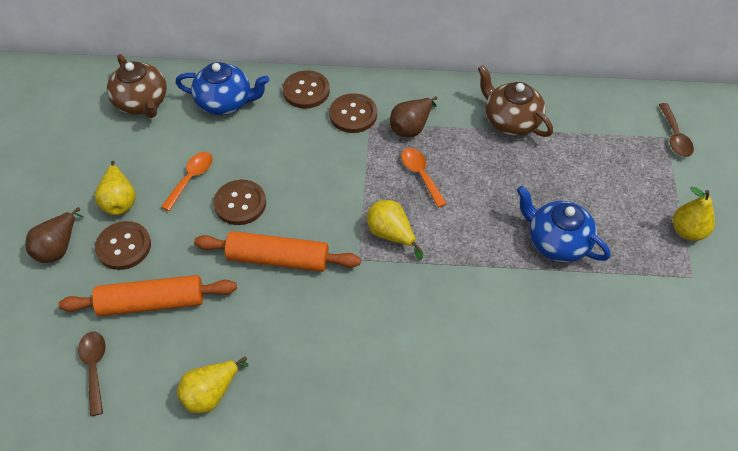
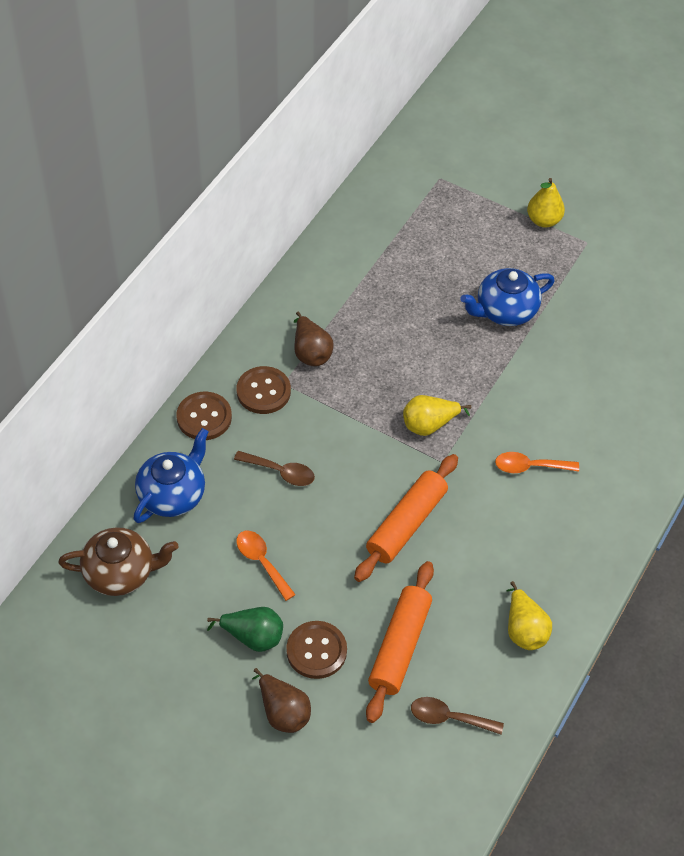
camera: 65 degrees left, 0 degrees up
yellow pear [95,161,136,215] -> green pear [207,607,283,652]
brown button [213,180,266,225] -> none
orange spoon [401,148,447,208] -> orange spoon moved to [495,452,579,473]
brown teapot [478,65,553,137] -> none
brown spoon [659,103,694,157] -> brown spoon moved to [234,451,315,486]

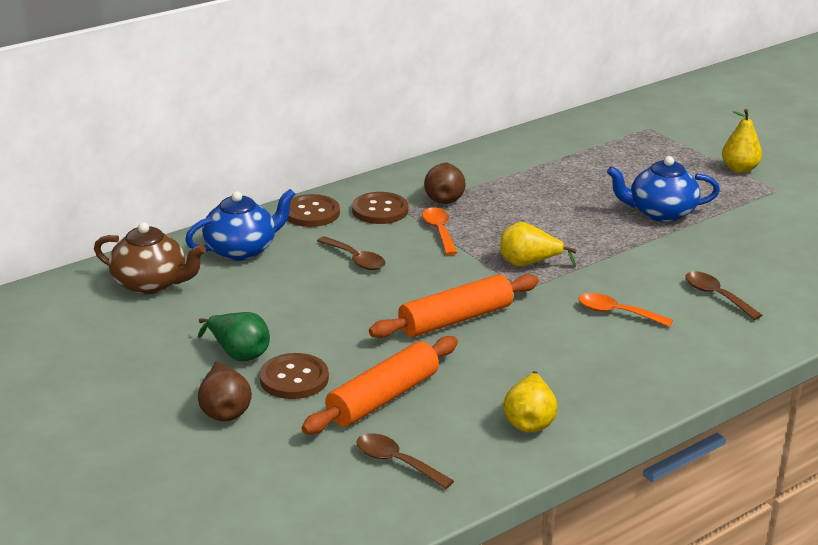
camera: 25 degrees right, 25 degrees down
orange spoon [236,531,296,601] -> orange spoon moved to [422,207,457,255]
none -> brown spoon [685,271,762,320]

